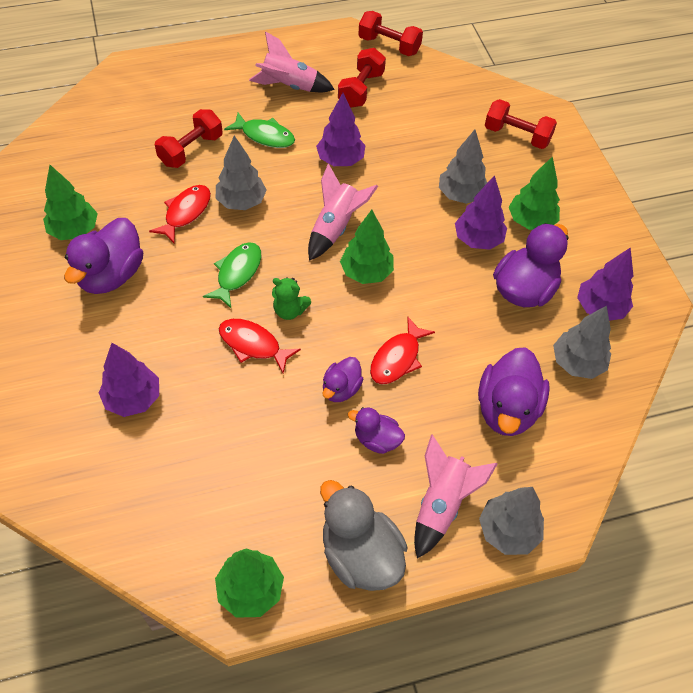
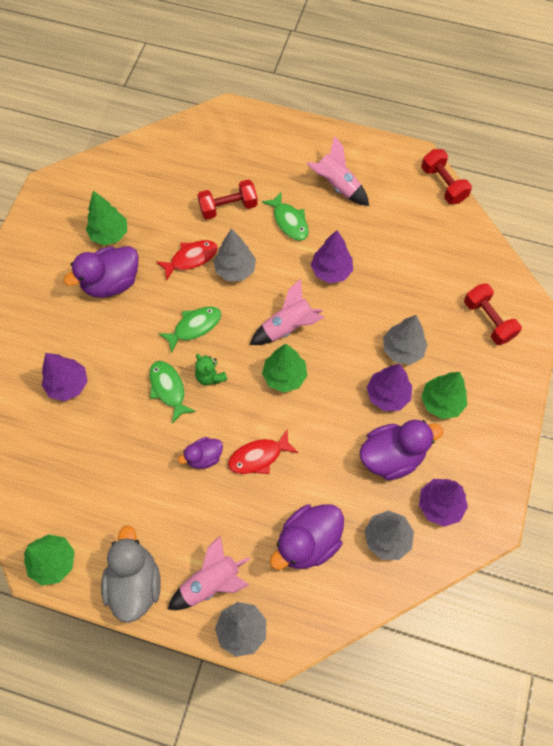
camera: 35 degrees right, 10 degrees up
red fish [219,319,301,373] -> green fish [149,361,196,423]
red dumbbell [338,48,386,108] -> none
purple duck [348,407,405,454] -> none

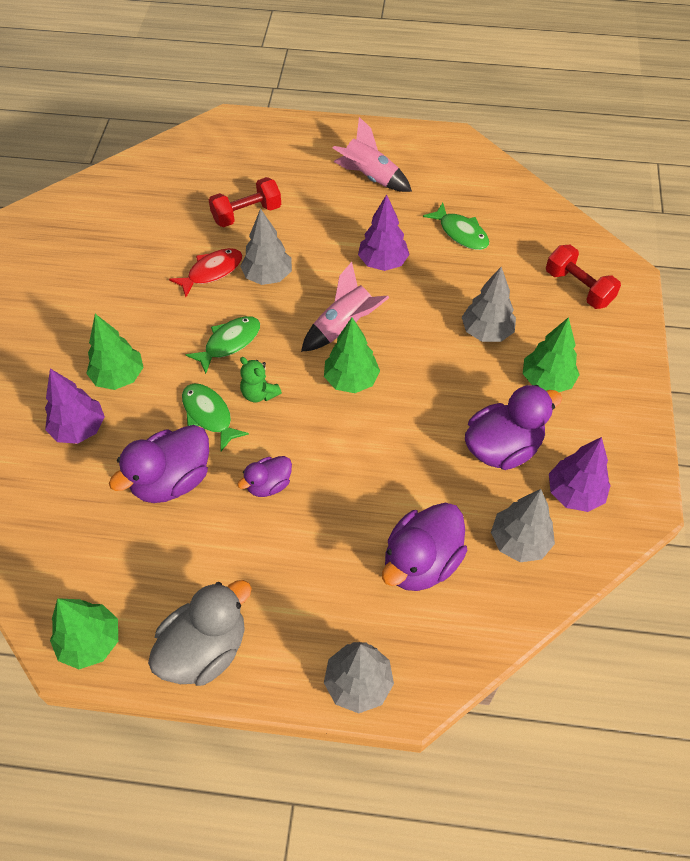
camera: 10 degrees left, 10 degrees down
purple duck [64,246,139,298] -> purple duck moved to [109,425,209,503]
green tree [86,191,127,245] -> green tree moved to [86,314,144,390]
grey duck [101,525,161,623] -> grey duck turned 60 degrees clockwise [148,580,252,686]
pink rocket [167,535,250,610] -> none
red fish [228,430,298,474] -> none
green fish [262,191,309,241] -> green fish moved to [423,203,489,250]
purple tree [367,364,412,411] -> none
red dumbbell [421,149,472,204] -> none

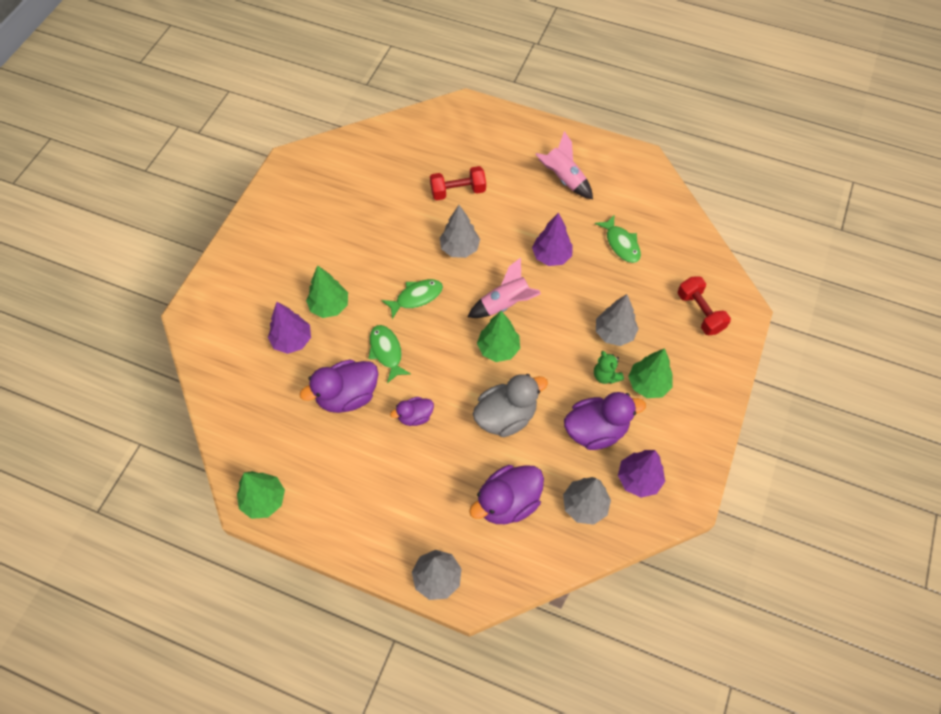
camera: 15 degrees right, 5 degrees up
grey duck [148,580,252,686] -> grey duck moved to [473,374,548,437]
red fish [169,248,243,297] -> none
green teddy bear [240,357,282,402] -> green teddy bear moved to [594,351,624,384]

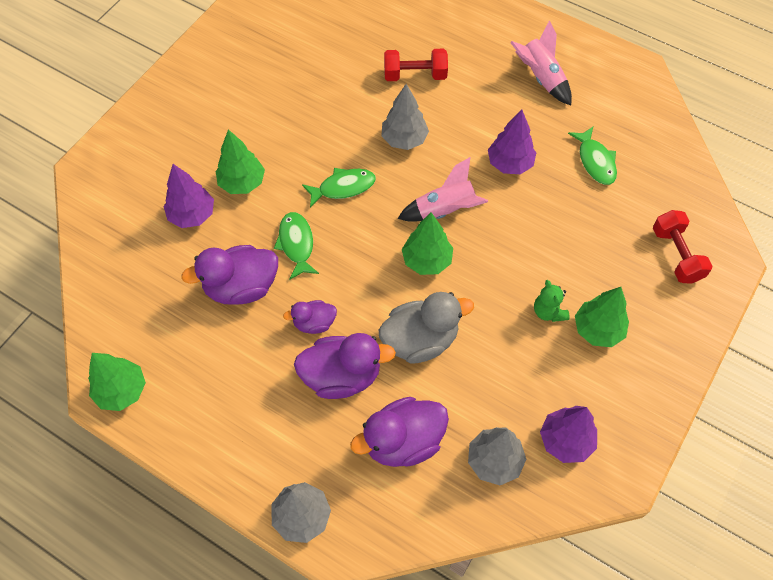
camera: 10 degrees right, 0 degrees up
purple duck [564,392,646,450] -> purple duck moved to [294,333,396,399]
grey tree [596,294,639,346] -> none

